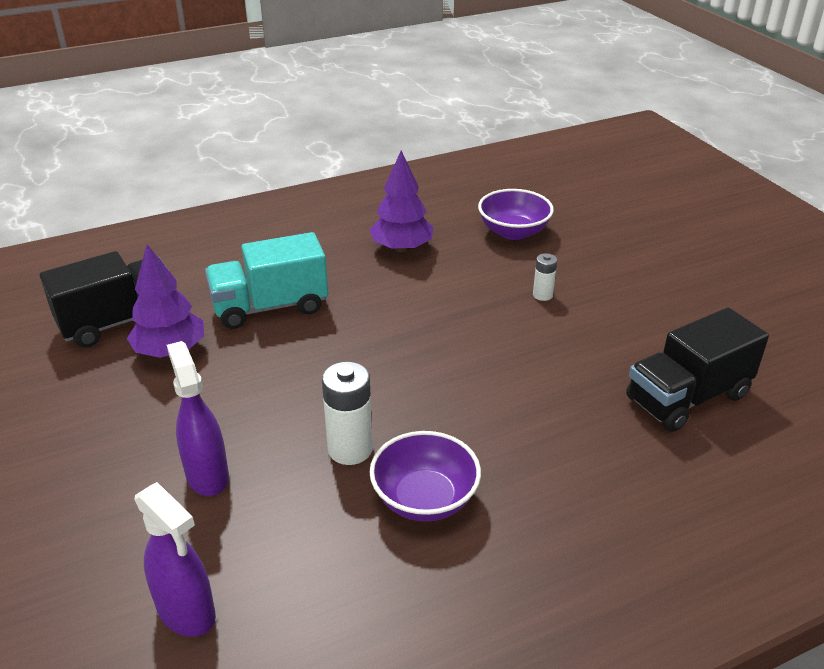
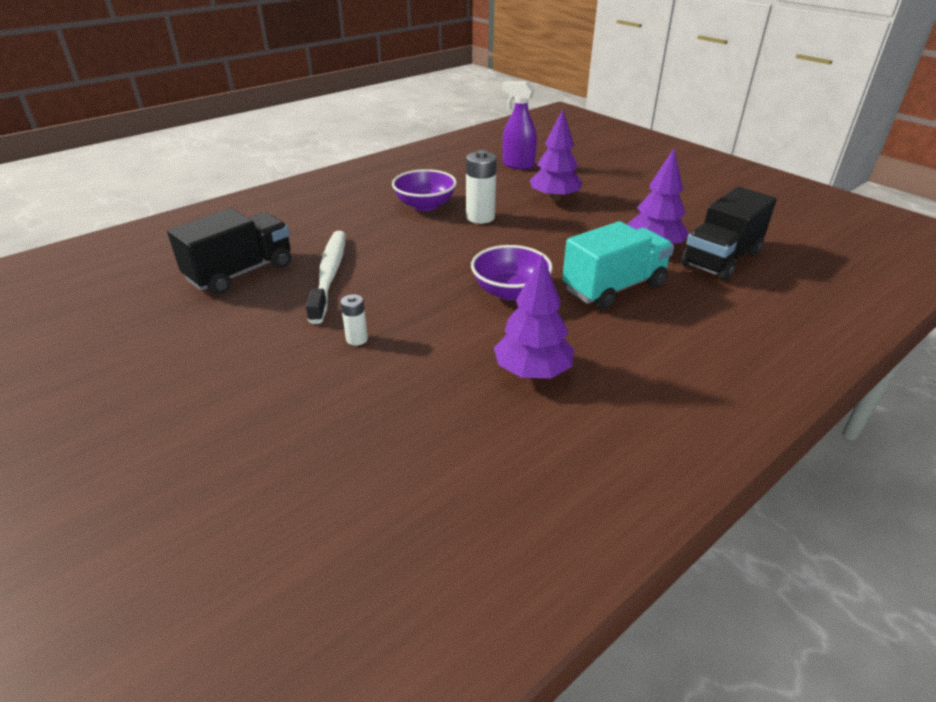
camera: 165 degrees right, 0 degrees up
purple spray bottle [167,341,229,496] -> purple tree [530,109,583,201]
purple bowl [478,189,554,240] -> purple bowl moved to [471,245,553,300]
none -> white toothbrush [306,231,345,324]

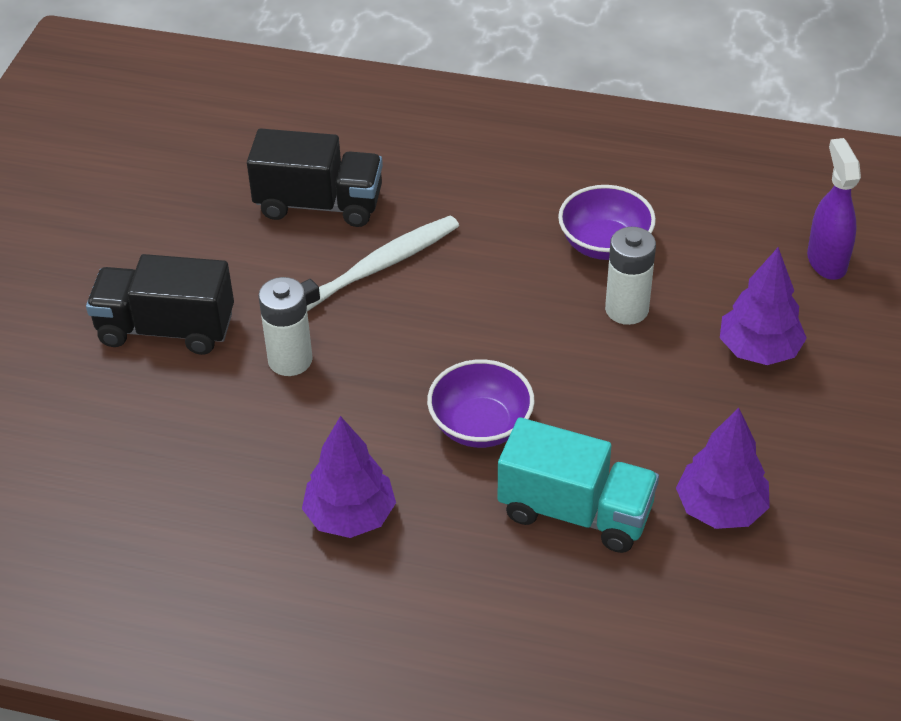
camera: 55 degrees right, 10 degrees up
white battery [340,294,368,346] -> white battery [258,277,313,376], size x1.79
black truck [681,187,777,281] -> black truck moved to [86,254,234,355]

